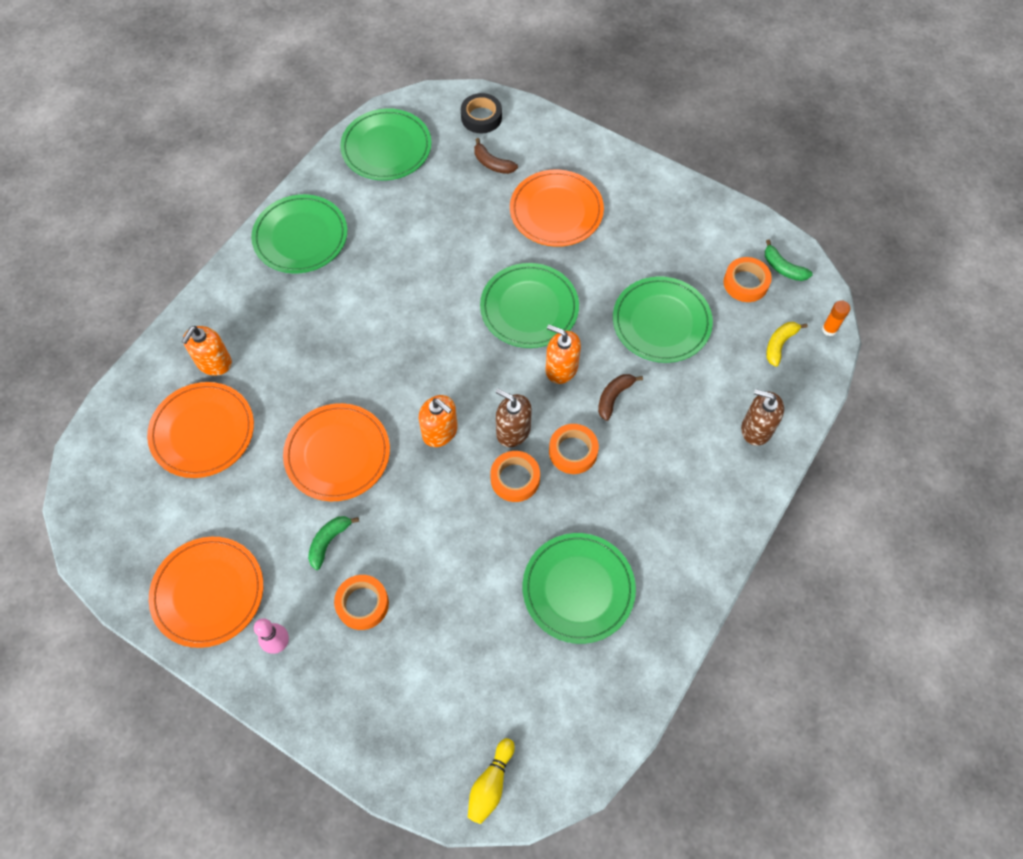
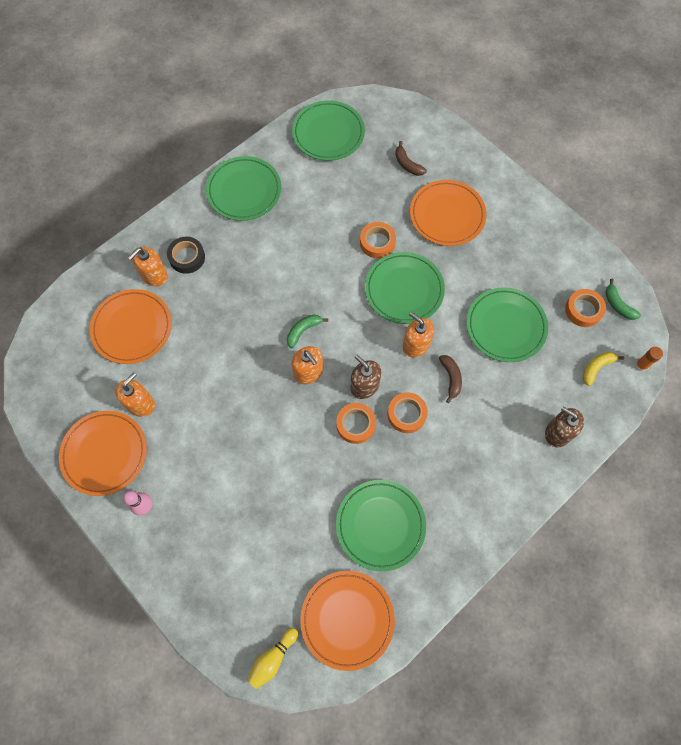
camera: 15 degrees right, 5 degrees up
orange plate [283,403,390,501] -> orange plate moved to [300,571,395,671]
green banana [308,516,359,570] -> green banana moved to [287,314,328,348]
orange tape [334,575,389,630] -> orange tape moved to [360,222,396,258]
black tape [461,93,502,133] -> black tape moved to [167,237,205,274]
brown banana [598,374,643,421] -> brown banana turned 120 degrees clockwise [439,355,462,403]
none -> orange soap dispenser [115,372,155,417]

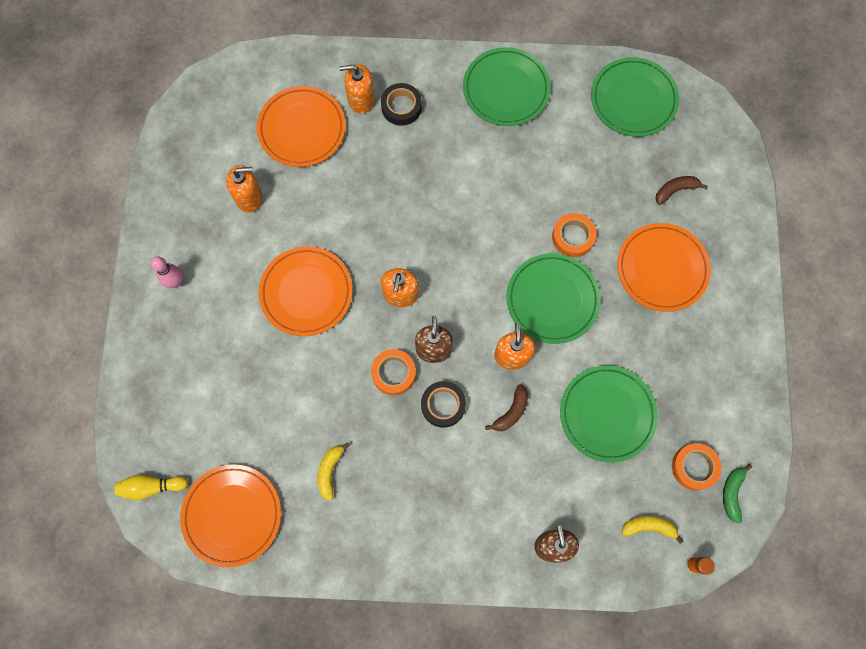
camera: 45 degrees right, 5 degrees up
orange plate [59,411,147,496] -> orange plate moved to [259,247,352,336]
green banana [287,314,328,348] -> none
green plate [336,480,426,571] -> yellow banana [318,442,349,501]
orange tape [387,392,428,433] -> black tape [421,381,466,428]
brown banana [395,141,427,176] -> brown banana turned 60 degrees clockwise [656,176,708,205]

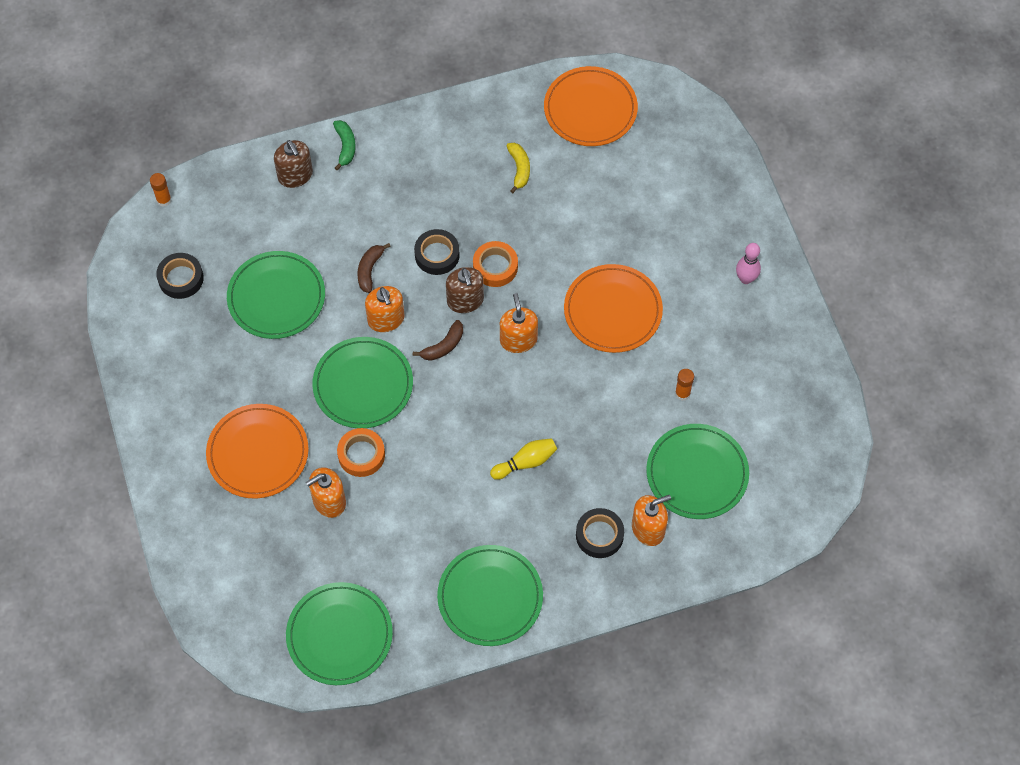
camera: 160 degrees right, 10 degrees down
yellow bowling pin [115,475,188,500] -> yellow bowling pin moved to [490,438,557,480]
orange soap dispenser [226,165,262,212] -> orange soap dispenser moved to [306,467,346,518]
orange plate [257,86,346,167] -> green plate [646,424,749,519]
yellow banana [622,516,683,544] -> none
brown banana [656,176,708,205] -> brown banana moved to [413,320,463,361]
orange tape [672,443,722,490] -> black tape [156,253,204,299]
green banana [723,464,752,523] -> green banana moved to [333,120,356,170]
none -> orange glue stick [675,369,694,401]

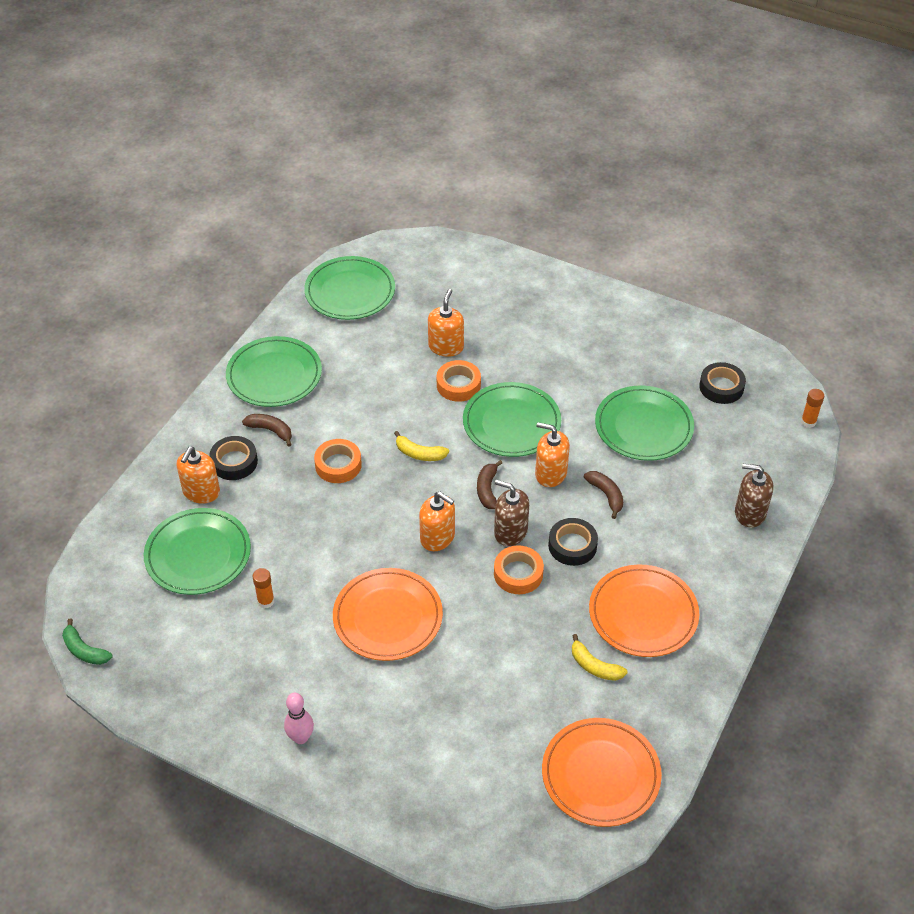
camera: 135 degrees right, 15 degrees down
orange plate [206,404,309,499] -> orange plate moved to [589,565,699,657]
green banana [333,120,356,170] -> green banana moved to [62,618,113,665]
yellow bowling pin [490,438,557,480] -> orange tape [314,439,362,483]
none -> brown banana [242,414,292,447]
none -> yellow banana [394,431,449,461]

